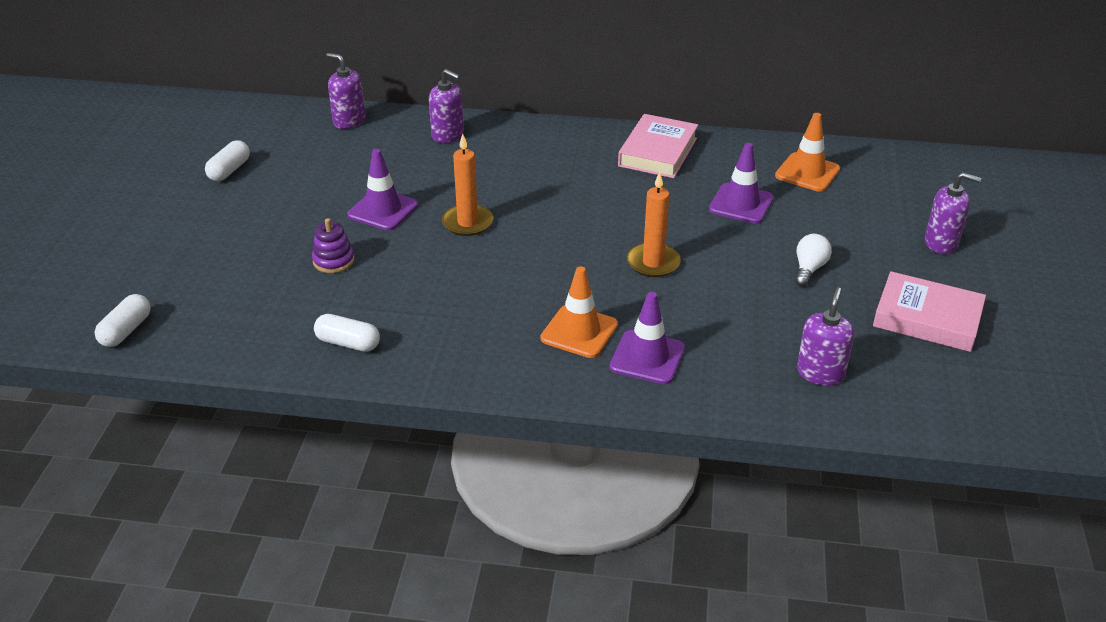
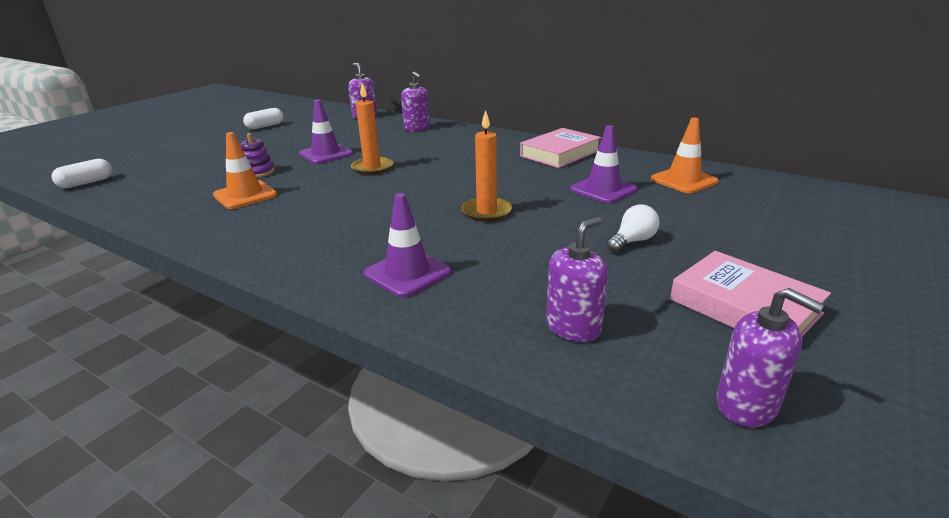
camera: 25 degrees right, 10 degrees down
white capsule [314,314,380,352] -> none
orange traffic cone [541,266,618,358] -> orange traffic cone moved to [213,132,277,209]
purple soap dispenser [925,172,981,254] -> purple soap dispenser moved to [716,288,824,427]

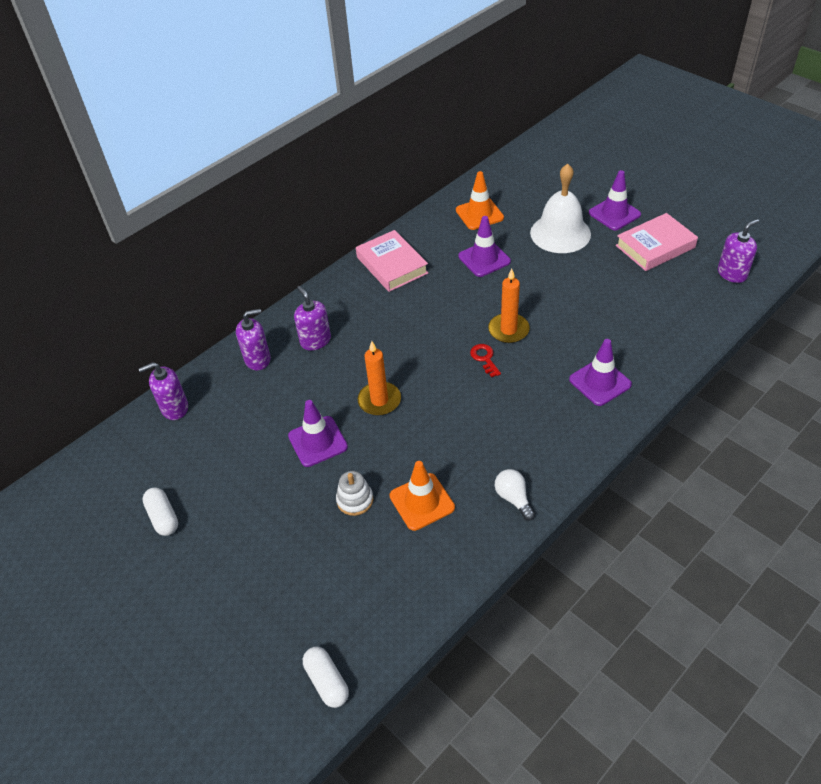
camera: 75 degrees left, 20 degrees up
purple stacking toy [240,133,275,178] -> white stacking toy [336,471,373,516]
purple soap dispenser [546,217,608,342] -> purple soap dispenser moved to [294,286,331,350]
white light bulb [607,204,659,252] -> white light bulb moved to [495,469,535,521]
none -> red key [470,344,501,377]
none -> white bell [530,164,591,253]
none -> purple traffic cone [589,170,641,230]

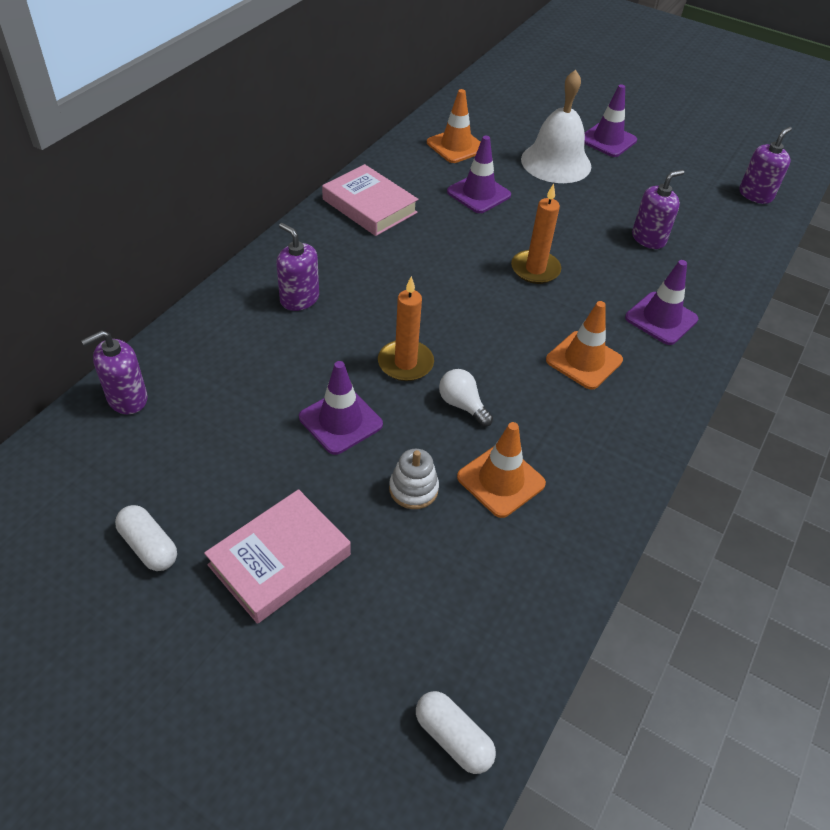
camera: 20 degrees left, 0 degrees up
purple soap dispenser [236,309,271,370] -> purple soap dispenser moved to [632,170,684,249]
red key [470,344,501,377] -> none
white light bulb [495,469,535,521] -> white light bulb moved to [439,369,493,427]
pink book [616,213,698,271] -> pink book moved to [204,489,351,624]
none -> orange traffic cone [546,301,623,390]

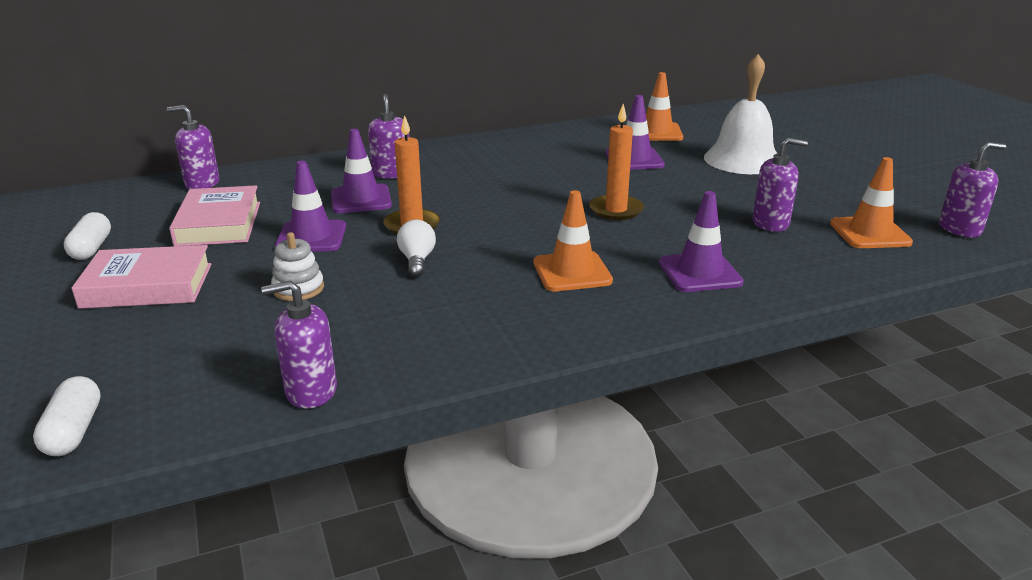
camera: 40 degrees right, 20 degrees down
pink book [322,164,418,236] -> pink book moved to [169,185,260,246]
orange traffic cone [457,422,546,518] -> orange traffic cone moved to [830,157,913,248]
purple traffic cone [584,84,637,157] -> purple traffic cone moved to [331,129,392,213]
none -> purple soap dispenser [261,280,337,408]

